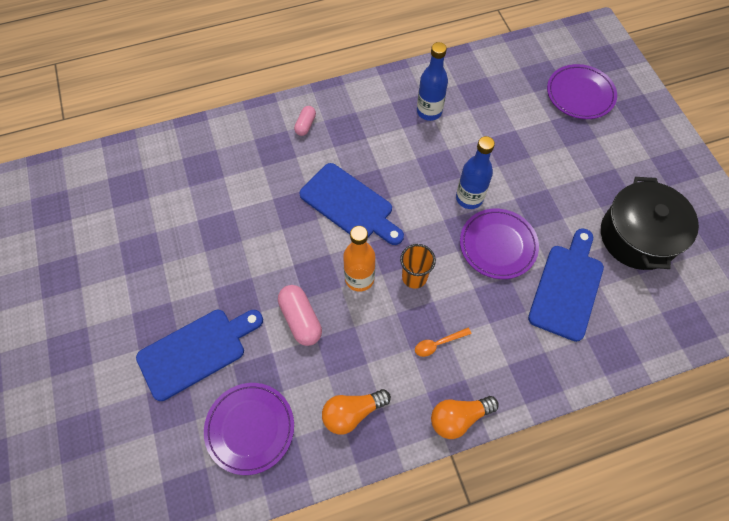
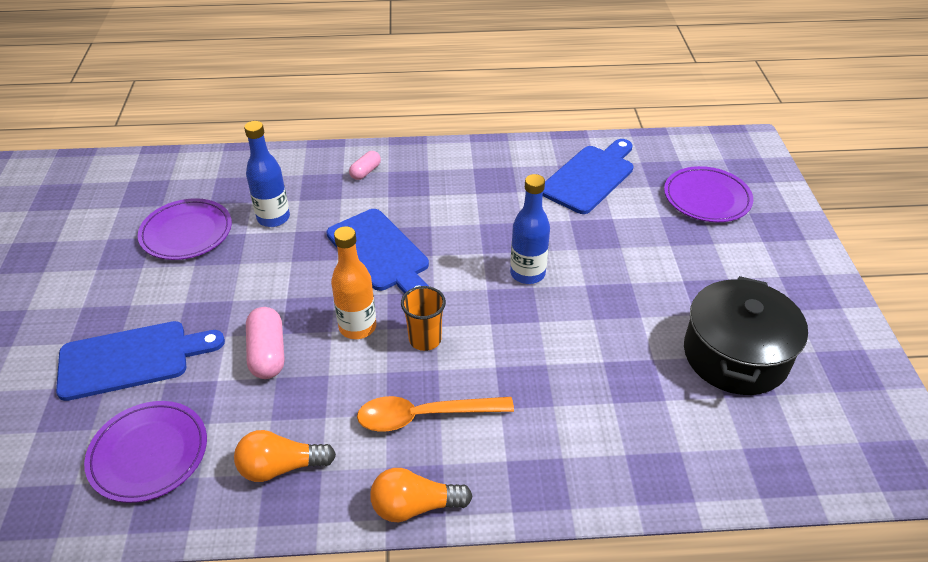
camera: 15 degrees right, 20 degrees down
orange spoon [415,328,472,357] -> orange spoon [357,396,514,432], size x1.91
blue bottle [417,42,448,121] -> blue bottle moved to [244,121,290,227]
purple plate [460,209,539,279] -> purple plate moved to [138,198,232,260]
blue cutting board [528,228,604,342] -> blue cutting board moved to [543,139,633,214]

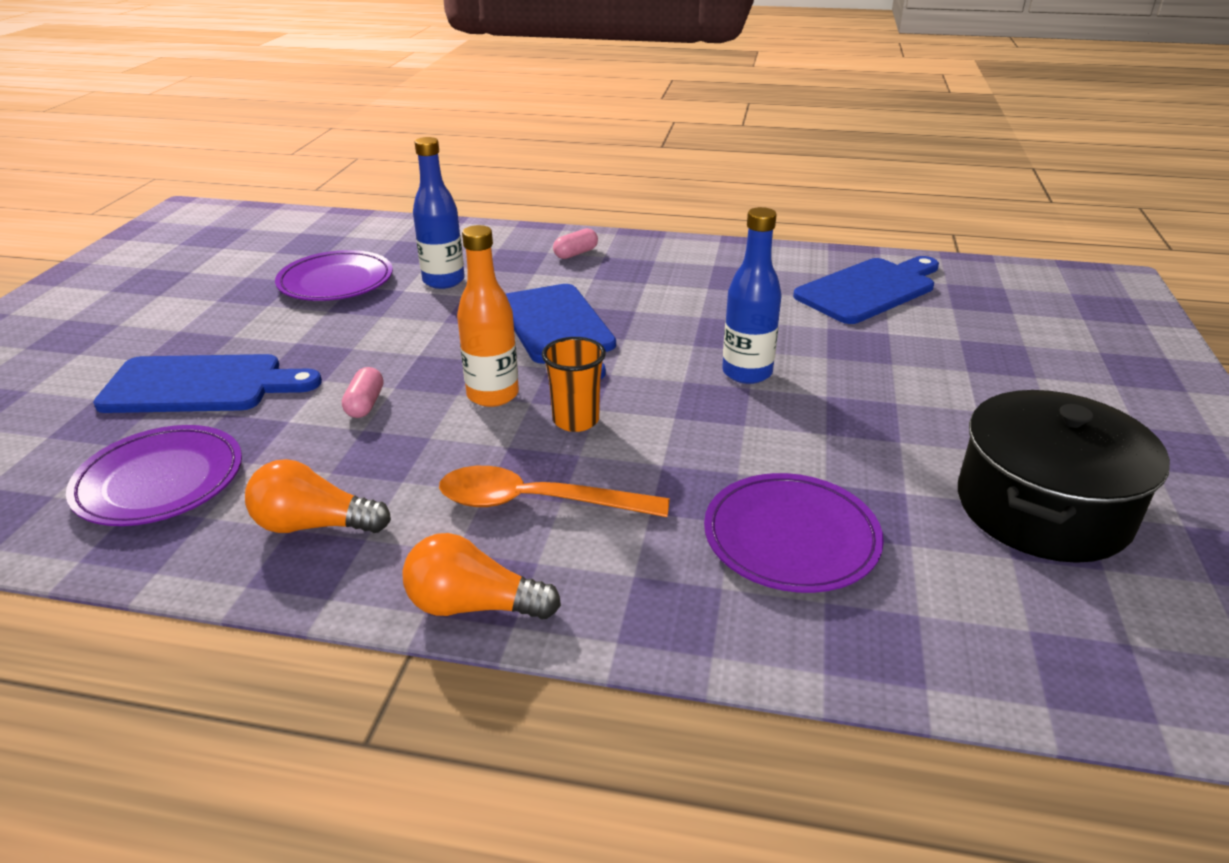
camera: 15 degrees right, 10 degrees down
pink capsule [246,307,284,379] -> pink capsule [342,367,383,418], size x0.61
purple plate [664,166,753,222] -> purple plate moved to [704,473,884,593]

